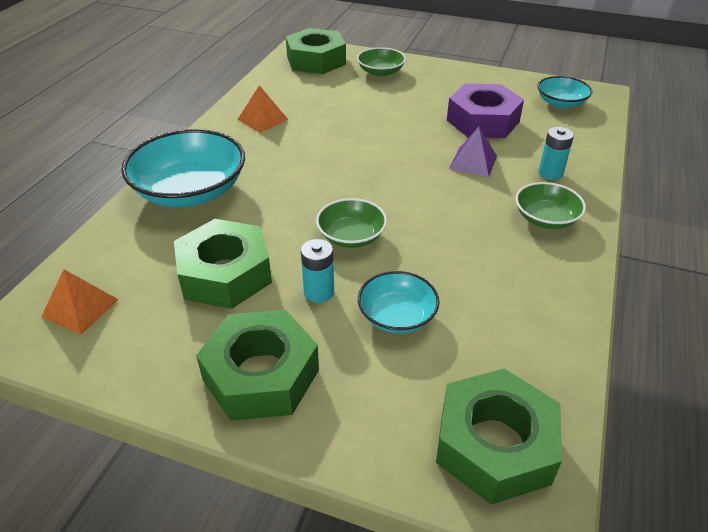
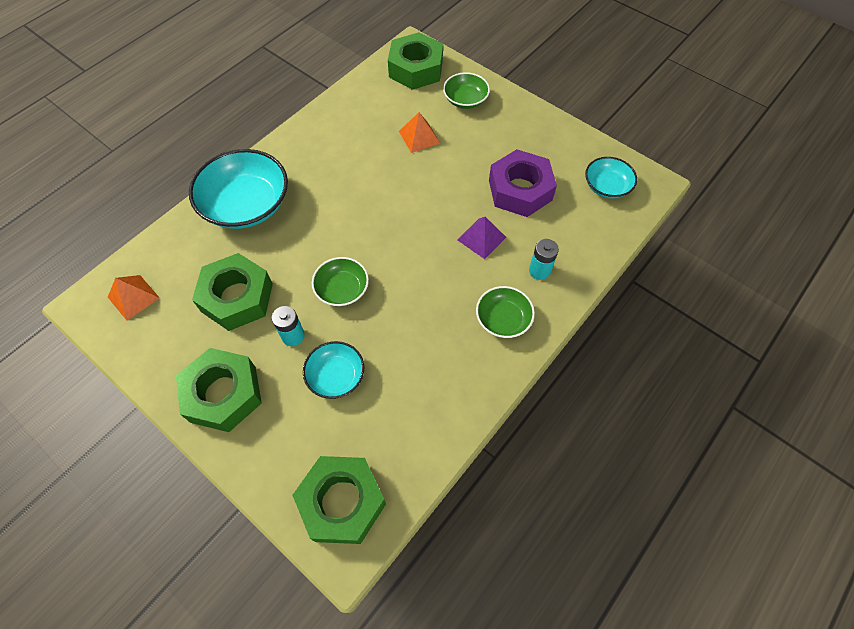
camera: 20 degrees right, 20 degrees up
orange pyramid [238,85,288,133] -> orange pyramid moved to [399,113,440,153]

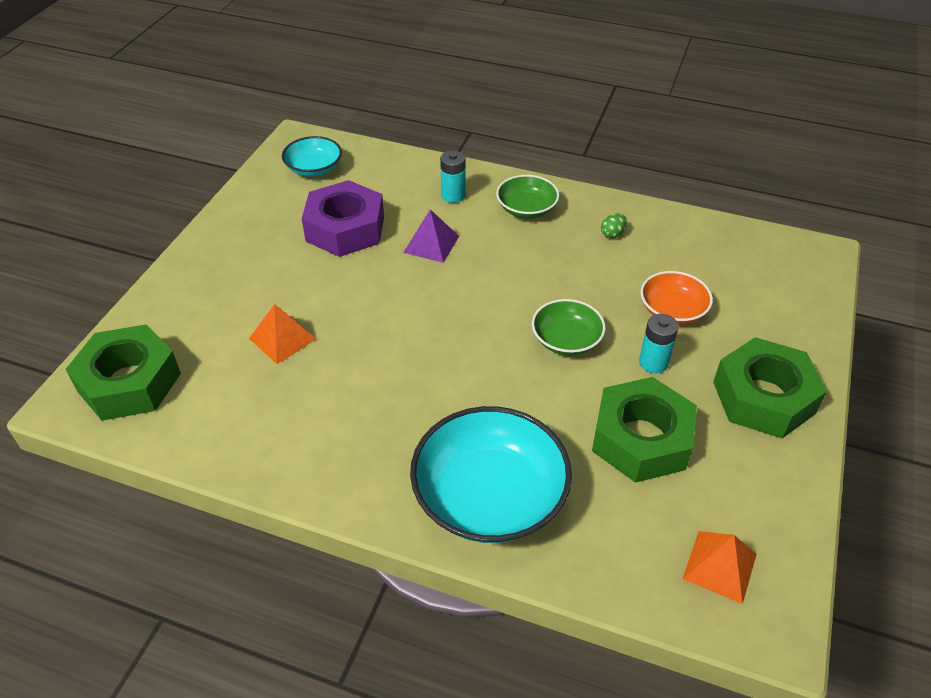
camera: 110 degrees left, 15 degrees down
green nut [292,456,386,544] -> none
turquoise bowl [303,341,364,399] -> orange bowl [640,271,713,324]
green bowl [443,72,490,109] -> none
none -> green egg [601,214,627,238]

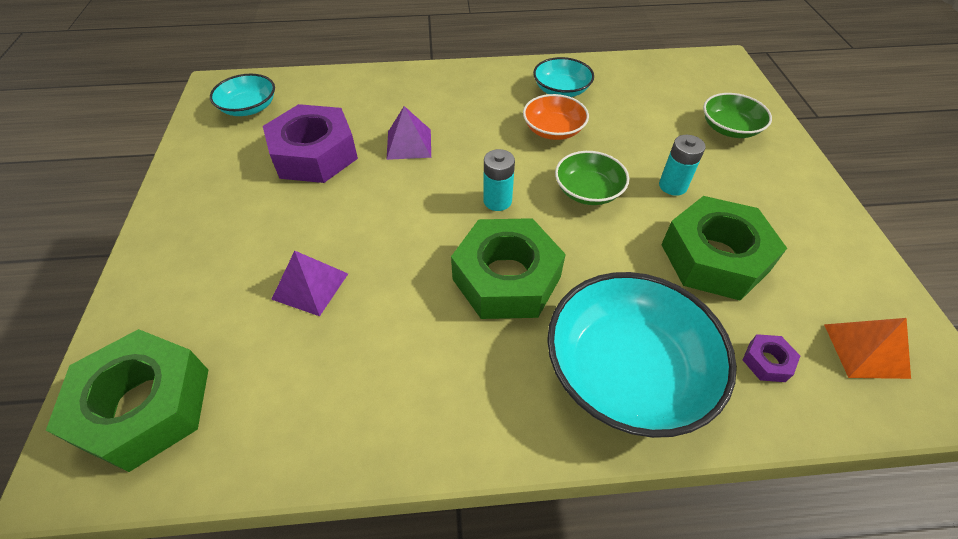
camera: 25 degrees left, 5 degrees up
orange pyramid [249,304,316,364] -> purple pyramid [271,251,348,316]
turquoise battery [440,151,466,203] -> turquoise battery moved to [483,149,515,211]
green bowl [496,175,559,218] -> green bowl moved to [703,93,772,138]
green egg [601,214,627,238] -> turquoise bowl [533,57,594,97]
orange bowl [640,271,713,324] -> orange bowl moved to [523,94,589,140]
green nut [713,337,827,438] -> green nut moved to [451,218,566,319]
none -> purple nut [743,334,800,382]

